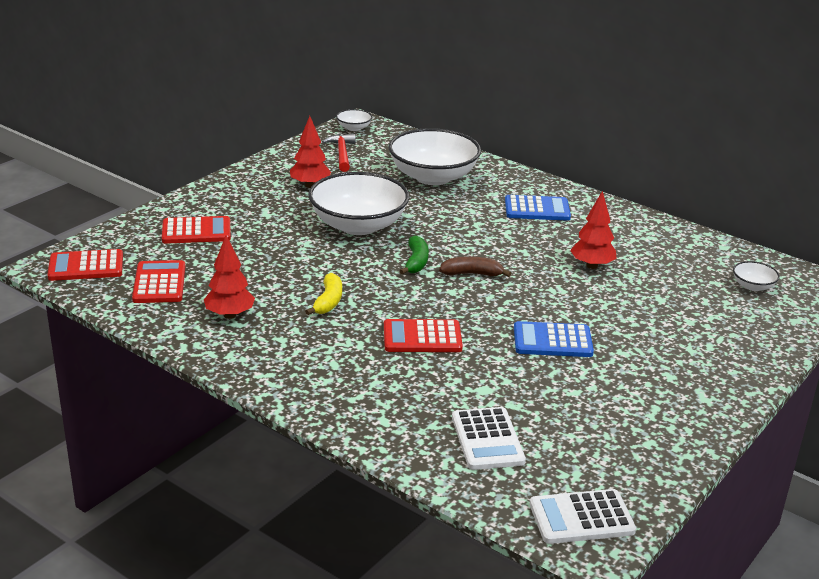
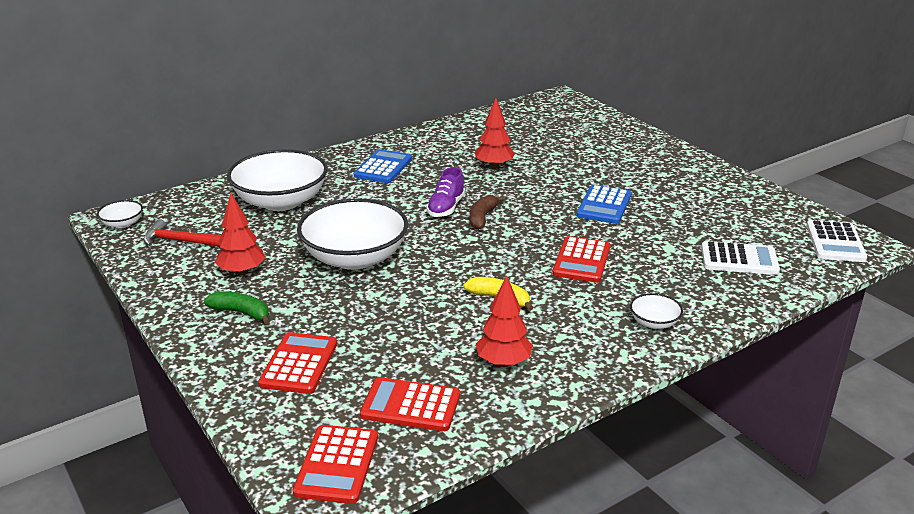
camera: 70 degrees left, 0 degrees up
green banana [400,235,429,275] -> green banana moved to [204,291,270,325]
white bowl [733,261,780,291] -> white bowl moved to [630,293,683,329]
none -> purple shoe [426,167,465,217]

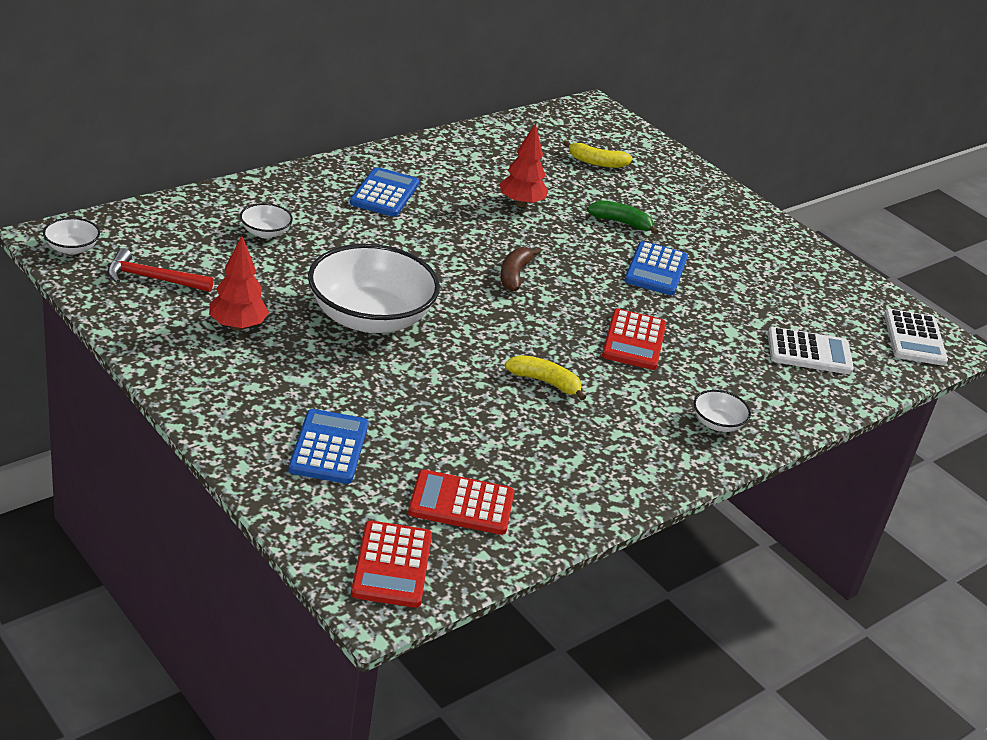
camera: 10 degrees left, 5 degrees up
green banana [204,291,270,325] -> green banana moved to [587,200,659,234]
white bowl [227,149,328,211] -> white bowl [240,203,293,238], size x0.43
red calculator [258,332,337,394] -> blue calculator [288,409,369,484]
purple shoe [426,167,465,217] -> none
red tree [476,275,533,367] -> none
none -> yellow banana [563,140,632,168]

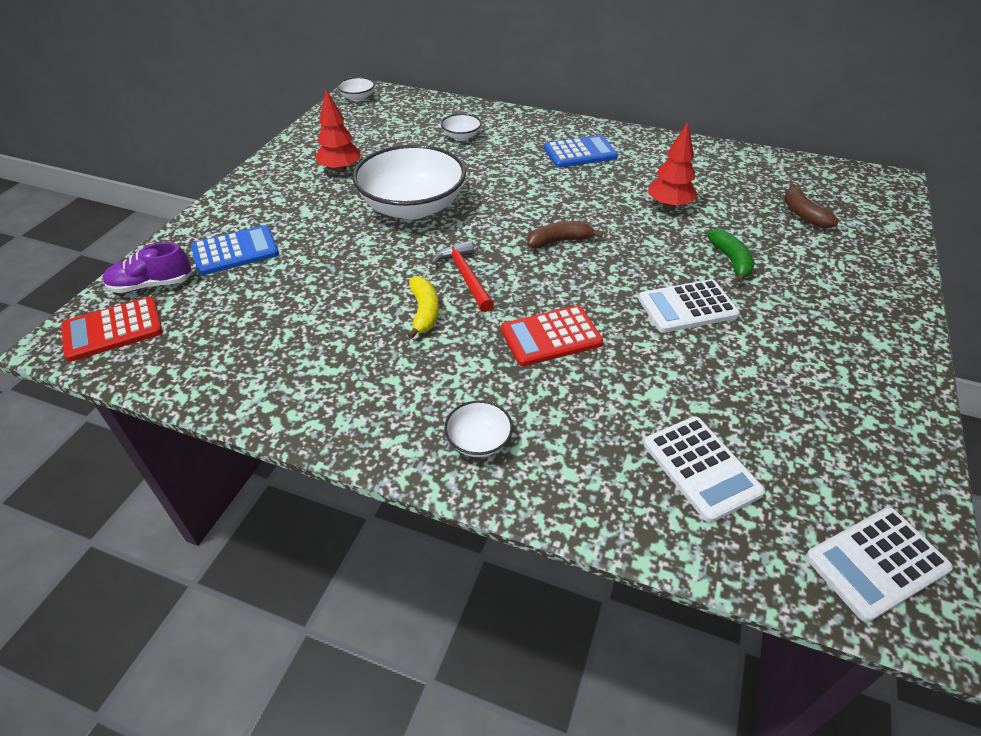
camera: 65 degrees right, 10 degrees up
red hammer [108,248,214,292] -> red hammer moved to [431,240,494,312]
red calculator [408,470,515,535] -> none
yellow banana [563,140,632,168] -> brown banana [784,184,839,228]
blue calculator [624,241,688,295] -> white calculator [638,279,740,333]
none -> purple shoe [103,242,192,293]

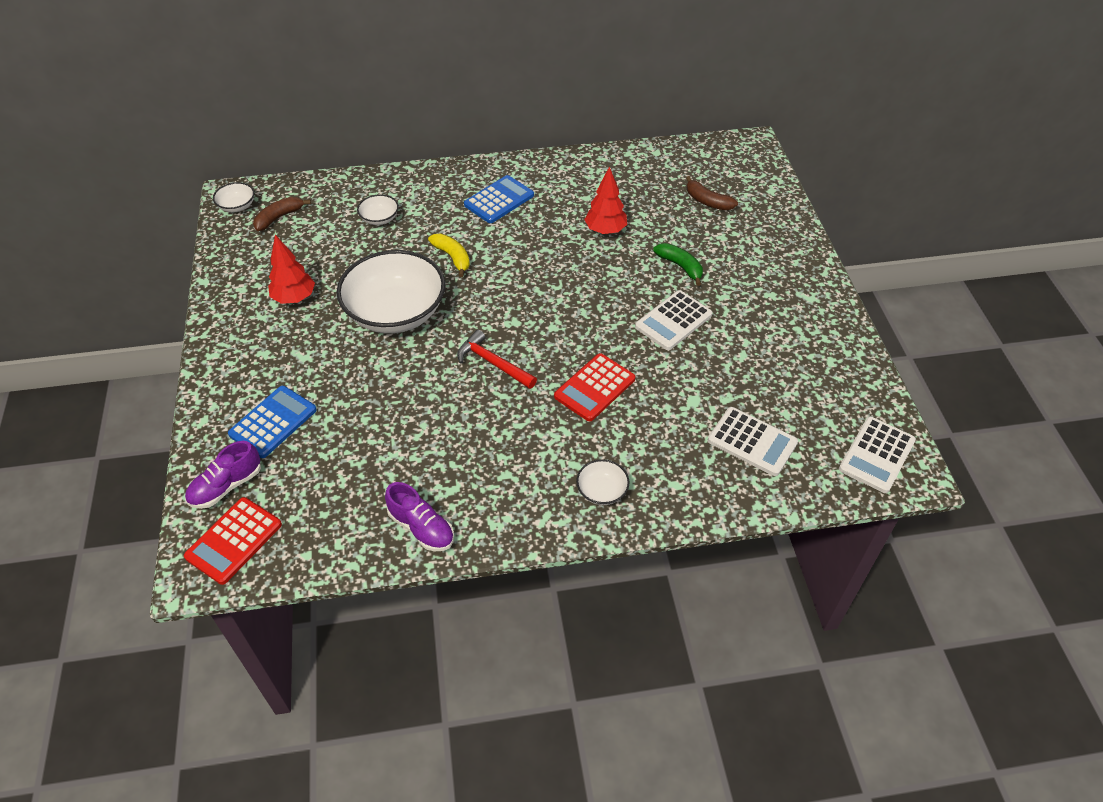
camera: 30 degrees left, 5 degrees up
yellow banana [408,276,439,339] -> yellow banana moved to [428,234,470,277]
brown banana [527,221,603,249] -> brown banana moved to [253,197,311,231]
none -> purple shoe [385,482,454,551]

